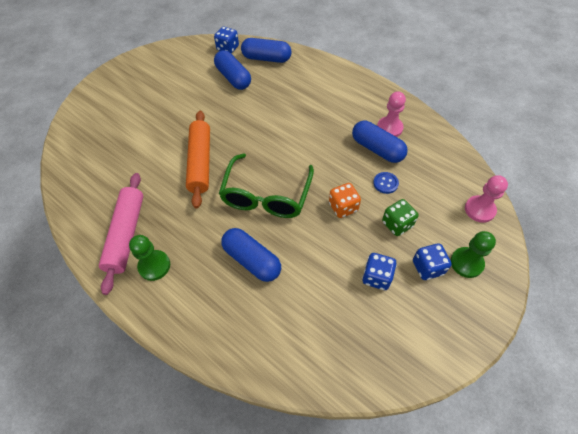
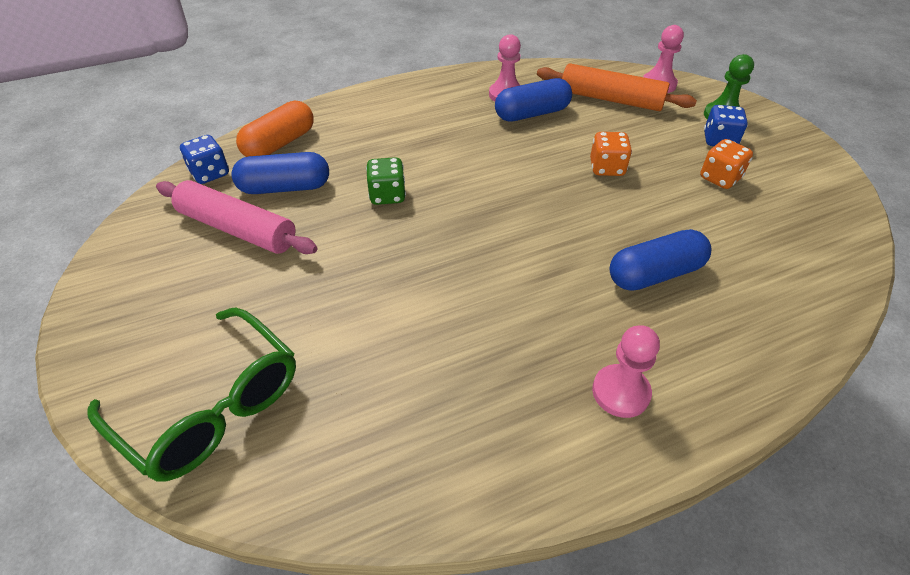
camera: 65 degrees left, 10 degrees down
pink rolling pin [99,173,143,295] -> pink rolling pin moved to [156,180,317,254]
green pawn [129,235,170,281] -> pink pawn [592,325,660,418]
orange rolling pin [186,111,210,209] -> orange rolling pin moved to [537,63,697,111]
green glasses [219,153,314,218] -> green glasses moved to [87,307,296,482]
blue capsule [241,38,291,63] -> orange capsule [236,101,314,157]
blue dice [362,253,397,290] -> orange dice [700,139,753,189]
blue button [373,172,399,194] -> none
green dice [382,199,418,236] -> green dice moved to [366,157,406,205]

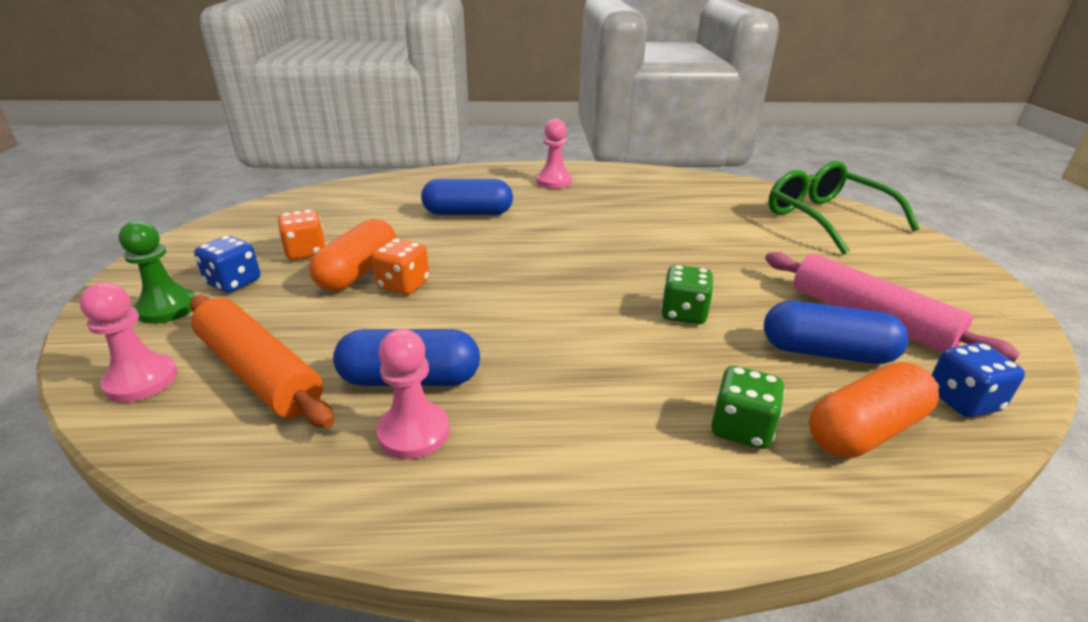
camera: 160 degrees left, 15 degrees down
none -> orange capsule [309,219,396,291]
none -> green dice [711,366,785,449]

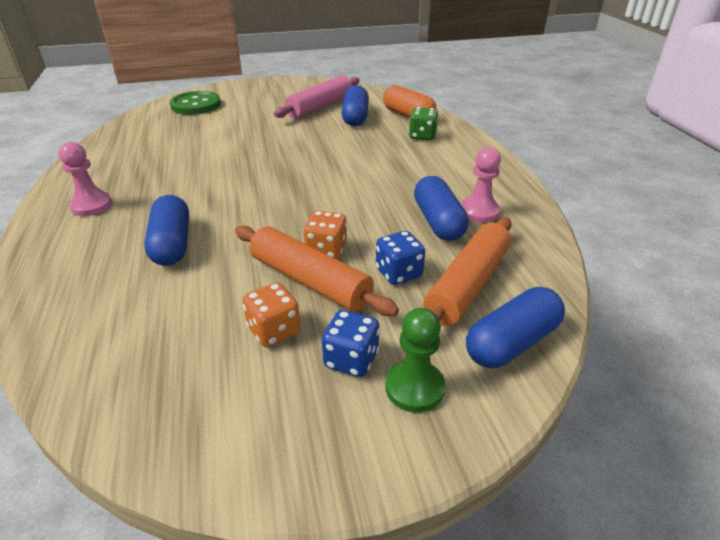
camera: 100 degrees left, 5 degrees up
pink pawn [80,283,178,402] -> blue capsule [466,287,565,368]
orange capsule [309,219,396,291] -> orange rolling pin [235,225,399,316]
green dice [661,265,714,324] -> none
green glasses [768,161,920,255] -> green button [170,91,221,115]
blue dice [931,343,1025,417] -> blue dice moved to [376,231,425,285]

